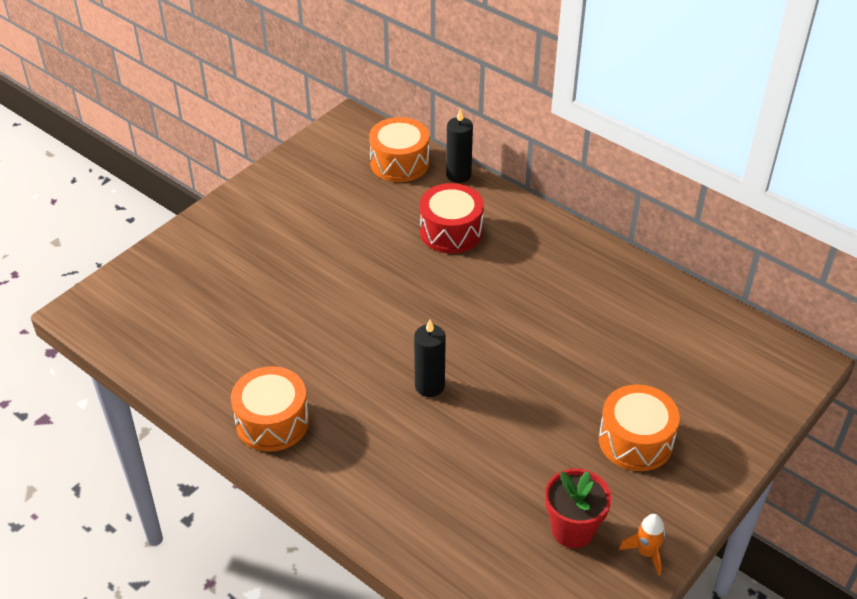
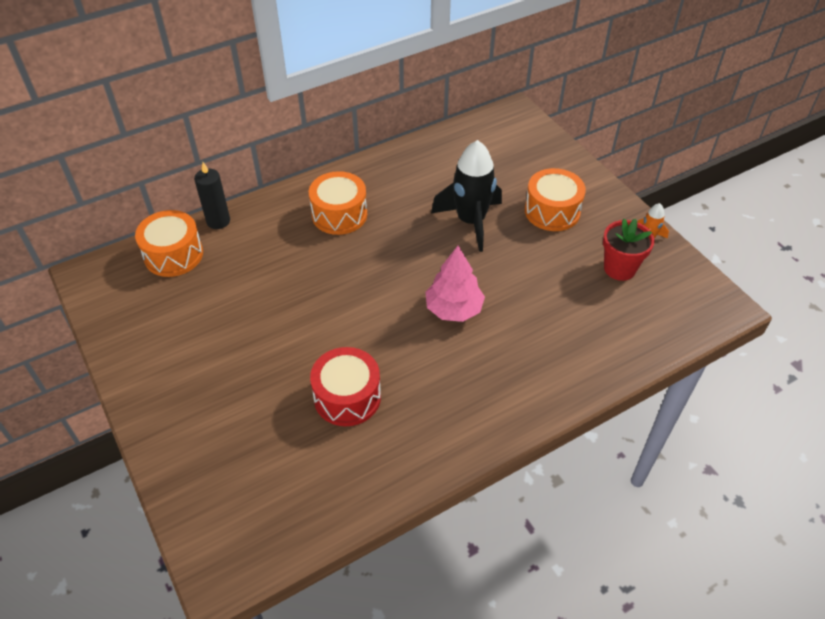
camera: 70 degrees left, 5 degrees up
orange drum [231,366,309,452] -> orange drum moved to [309,171,367,235]
black candle [414,319,446,397] -> pink tree [425,246,485,322]
red drum [420,183,484,254] -> red drum moved to [310,347,381,426]
none -> black rocket [431,140,502,252]

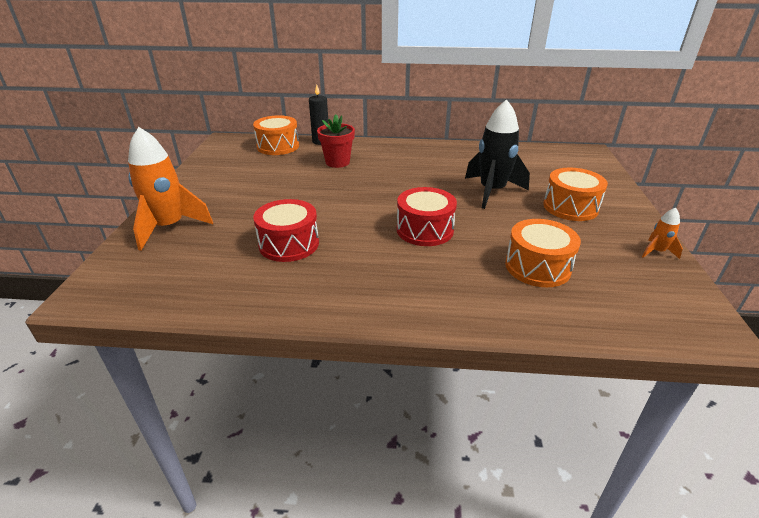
camera: 35 degrees right, 15 degrees down
orange drum [309,171,367,235] -> orange drum moved to [505,219,581,287]
pink tree [425,246,485,322] -> red drum [397,187,457,246]
red flower pot [603,219,655,281] -> red flower pot moved to [317,115,355,168]
none -> orange rocket [128,127,213,251]

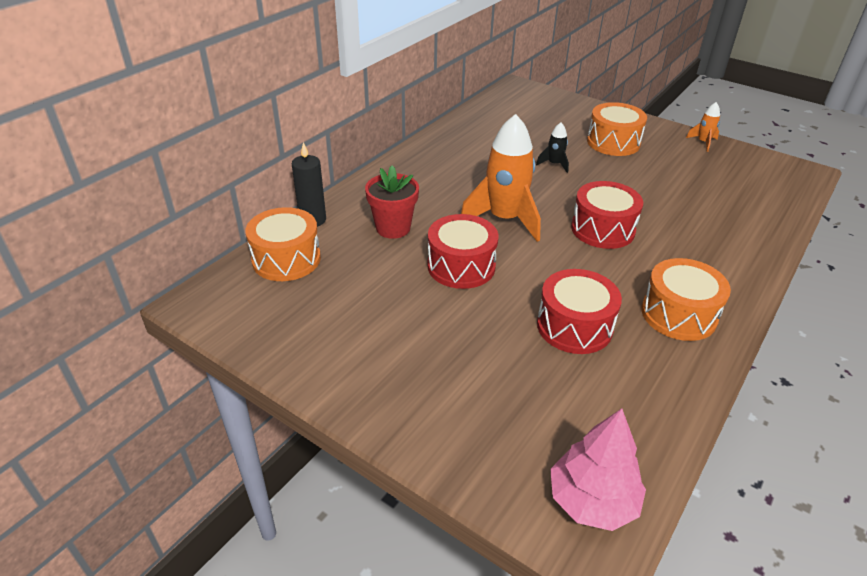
camera: 60 degrees left, 5 degrees up
orange rocket [128,127,213,251] -> orange rocket moved to [461,114,541,242]
black rocket [465,99,530,209] -> black rocket [536,123,569,173], size x0.46
orange drum [505,219,581,287] -> orange drum moved to [641,258,731,341]
none -> red drum [427,214,498,289]
none -> pink tree [550,409,646,531]

